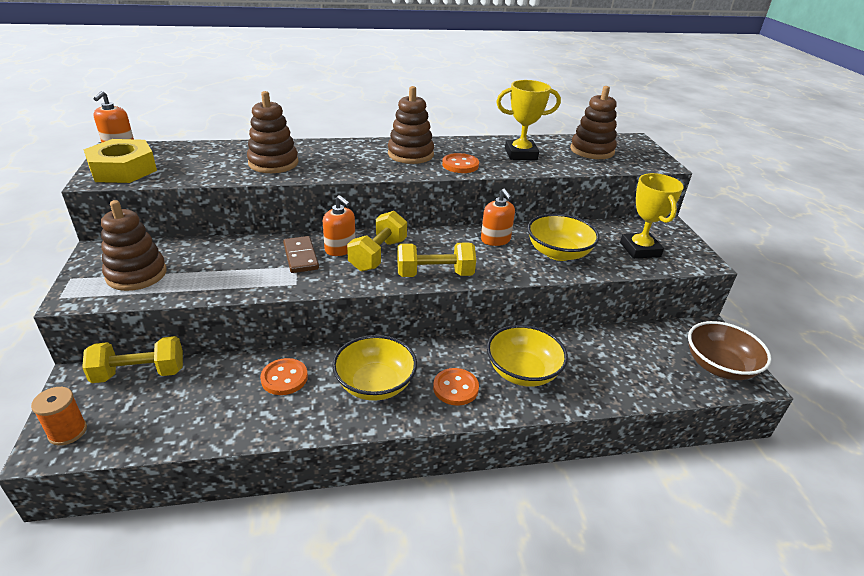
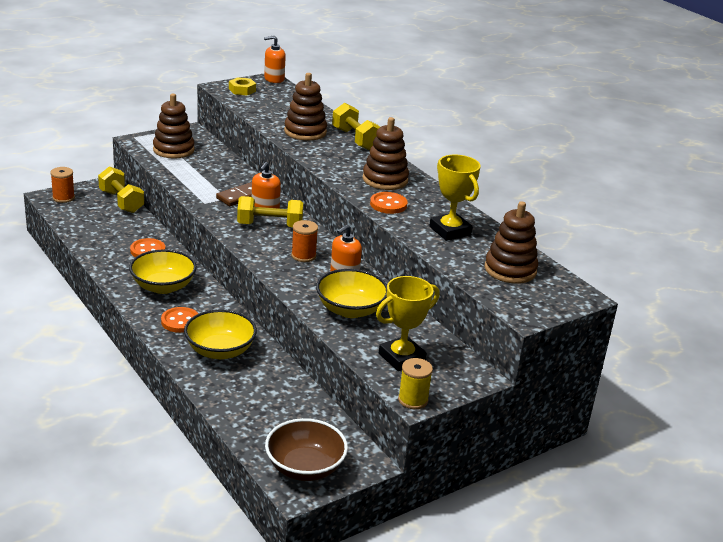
camera: 65 degrees right, 5 degrees down
yellow nut [84,139,157,183] -> yellow nut [229,77,256,96], size x0.54
yellow dumbbell [397,243,476,277] -> yellow dumbbell moved to [332,103,380,150]
none -> orange spool [291,220,318,262]
none -> yellow spool [398,358,433,409]

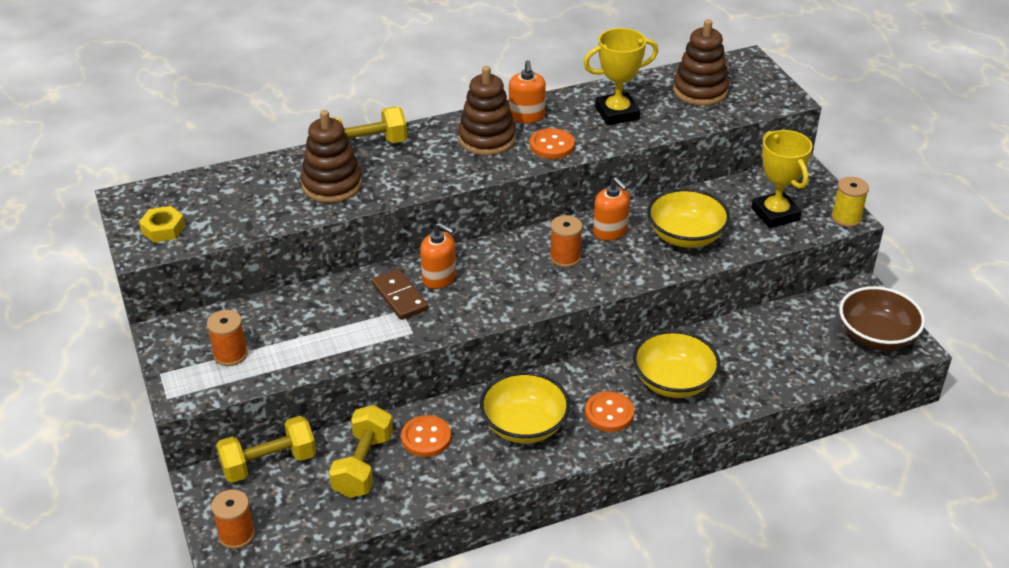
camera: 75 degrees left, 10 degrees up
brown stacking toy [153,94,195,159] -> orange spool [207,310,248,366]
yellow dumbbell [237,196,304,227] -> yellow dumbbell moved to [329,405,393,498]
orange soap dispenser [264,35,286,83] -> orange soap dispenser moved to [509,60,546,123]

